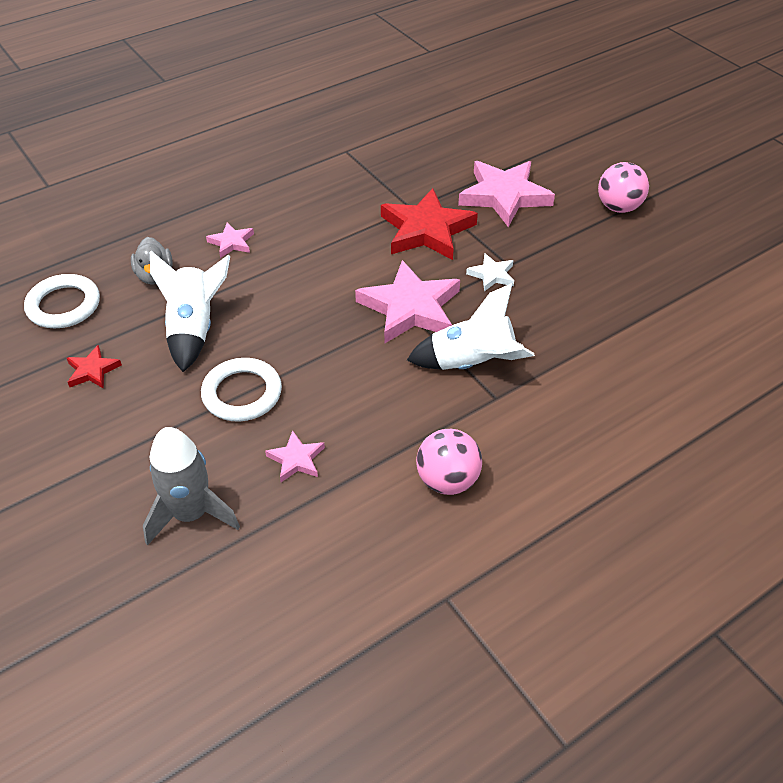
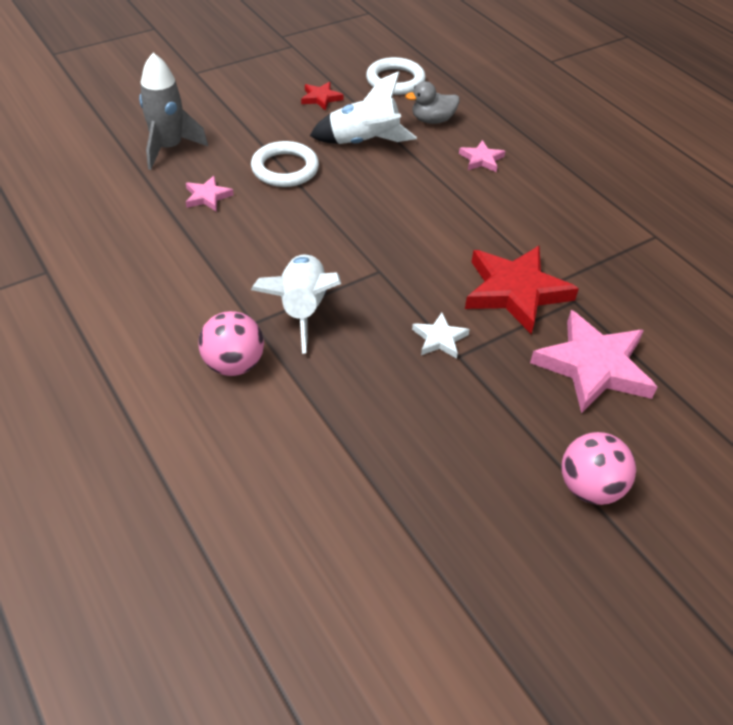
camera: 90 degrees right, 0 degrees up
pink star [355,260,460,344] -> none
pink ball [416,429,482,495] -> pink ball moved to [198,311,264,376]

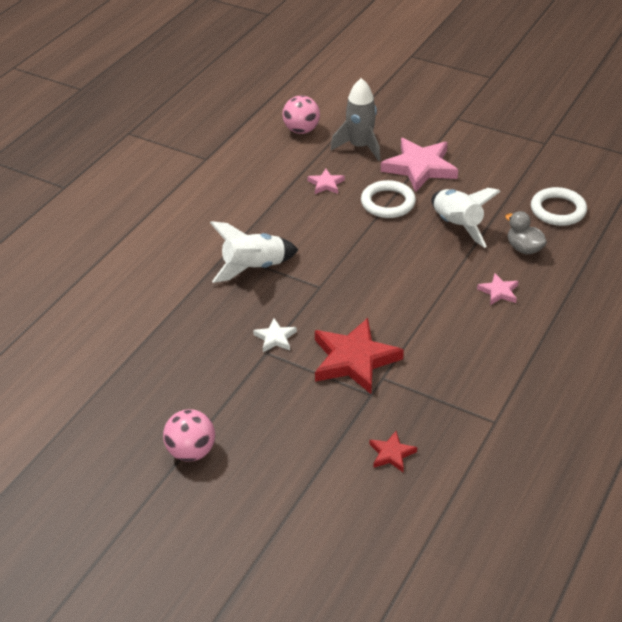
camera: 65 degrees right, 5 degrees down
pink ball [198,311,264,376] -> pink ball moved to [282,96,320,134]
red star [301,82,344,111] -> red star moved to [369,431,417,472]
pink star [530,310,657,414] -> pink star moved to [381,138,458,192]

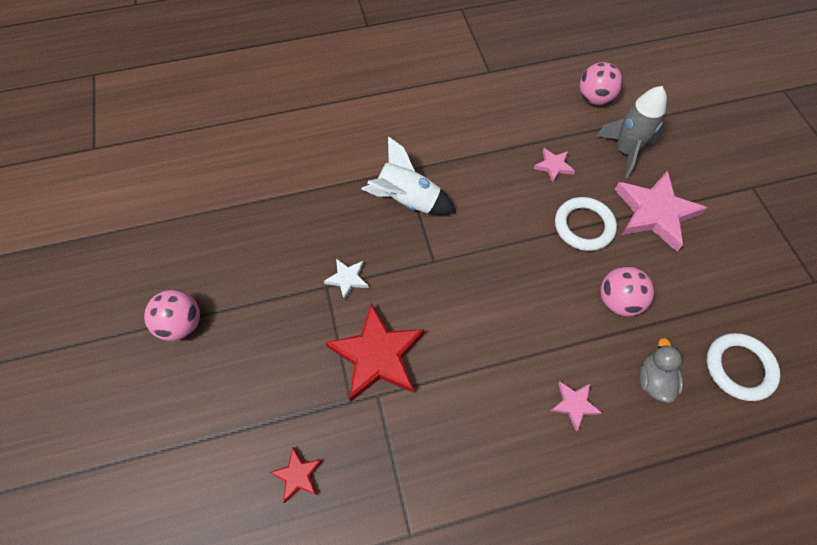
camera: 45 degrees right, 20 degrees up
white rocket [432,188,501,248] -> pink ball [600,266,654,316]

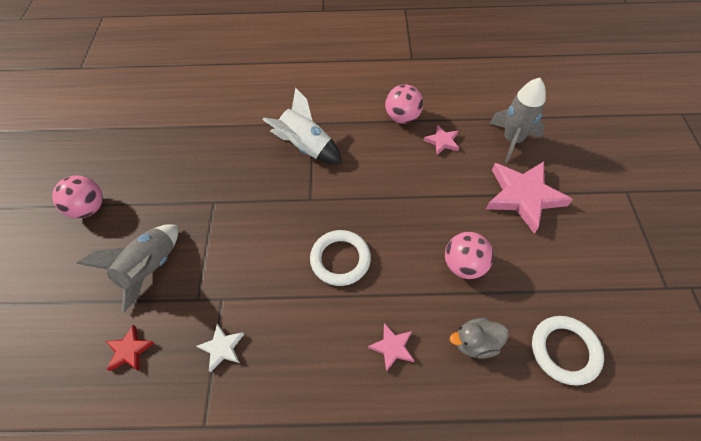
camera: 15 degrees right, 5 degrees down
white star [324,259,369,300] -> white star moved to [196,324,244,372]
red star [325,303,424,402] -> none
white ring [555,197,617,251] -> white ring moved to [310,230,371,286]
pink ball [579,62,623,105] -> pink ball moved to [385,84,423,124]
grey duck [639,338,683,403] -> grey duck turned 120 degrees counterclockwise [450,318,509,359]
none -> grey rocket [77,224,178,313]

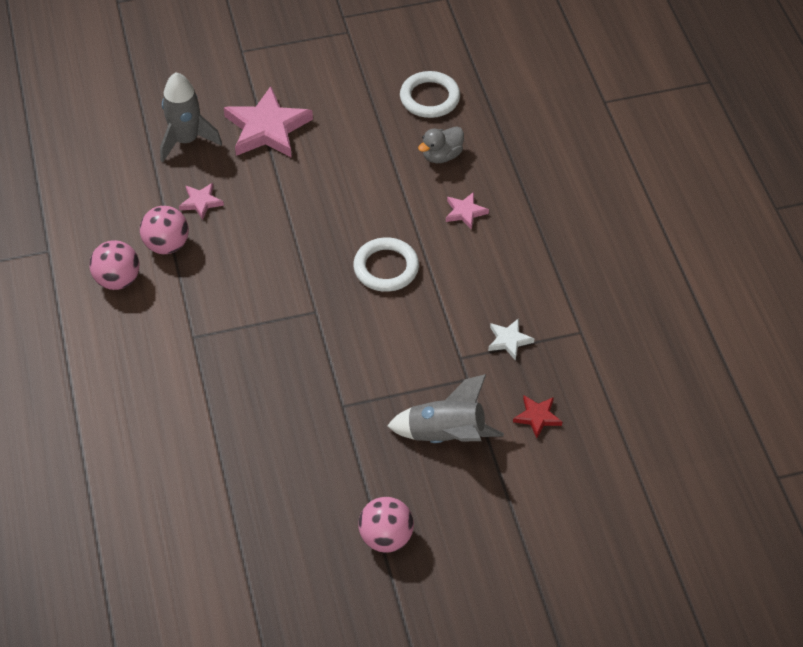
camera: 105 degrees left, 5 degrees down
white rocket [262,88,342,164] -> none
pink ball [445,232,494,279] -> pink ball moved to [90,240,139,290]
grey duck [450,318,509,359] -> grey duck turned 75 degrees clockwise [418,126,464,163]

